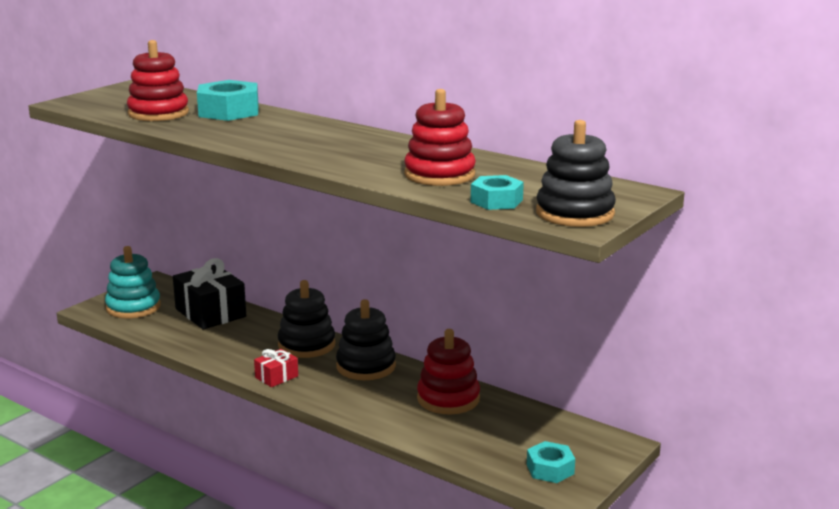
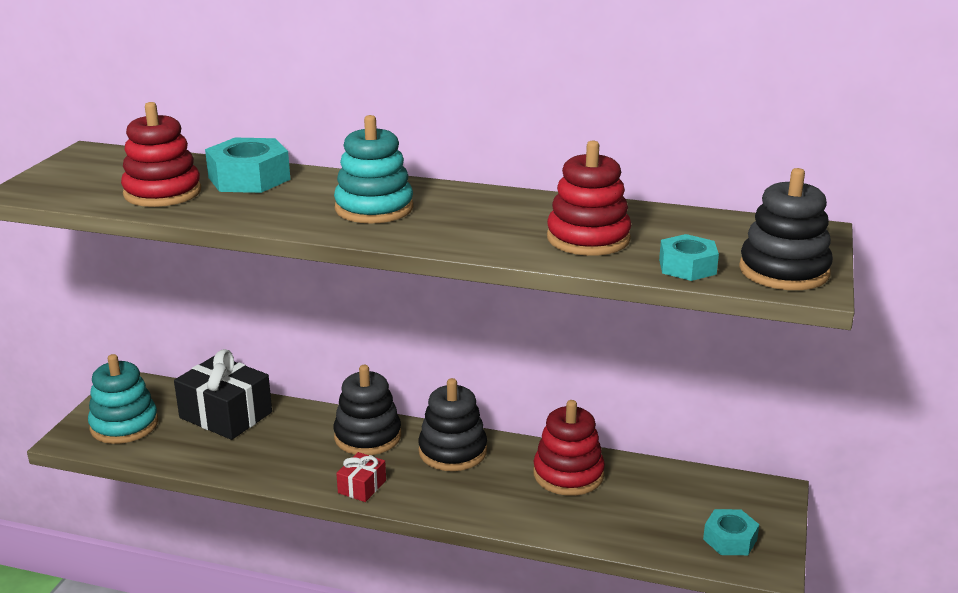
camera: 20 degrees left, 5 degrees up
none -> turquoise stacking toy [334,115,413,224]

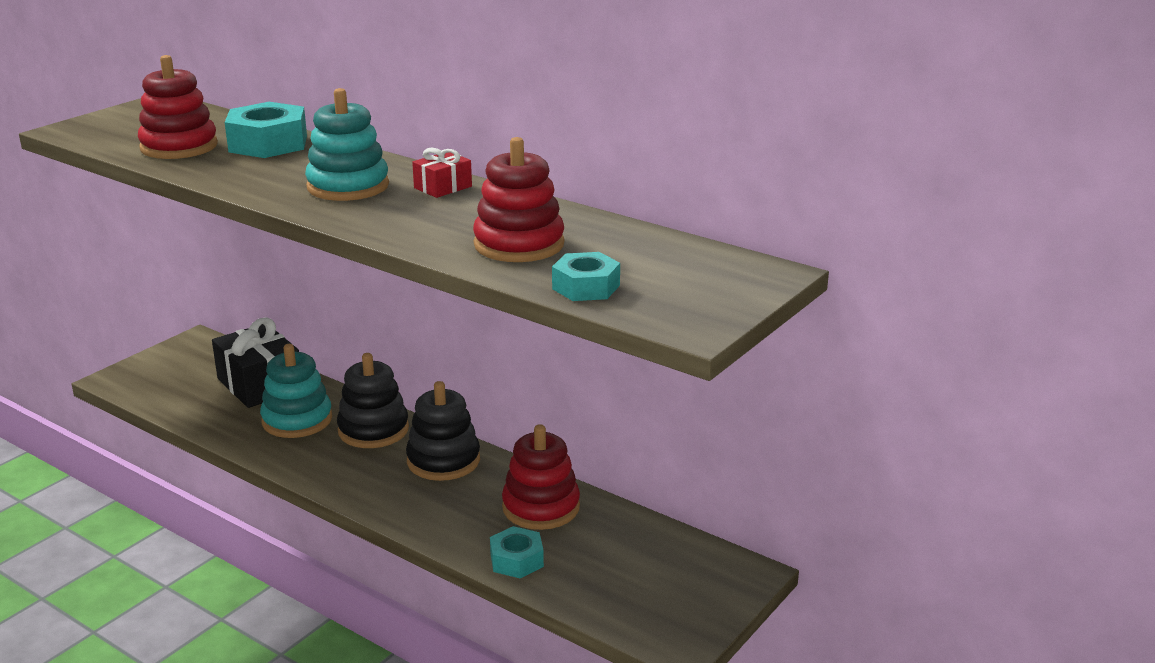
camera: 20 degrees right, 0 degrees up
turquoise stacking toy [88,354,158,444] -> turquoise stacking toy moved to [260,344,332,438]
red gift [336,452,386,502] -> red gift moved to [412,148,472,198]
turquoise nut [703,509,759,555] -> turquoise nut moved to [490,526,544,578]
black stacking toy [739,168,833,290] -> none

